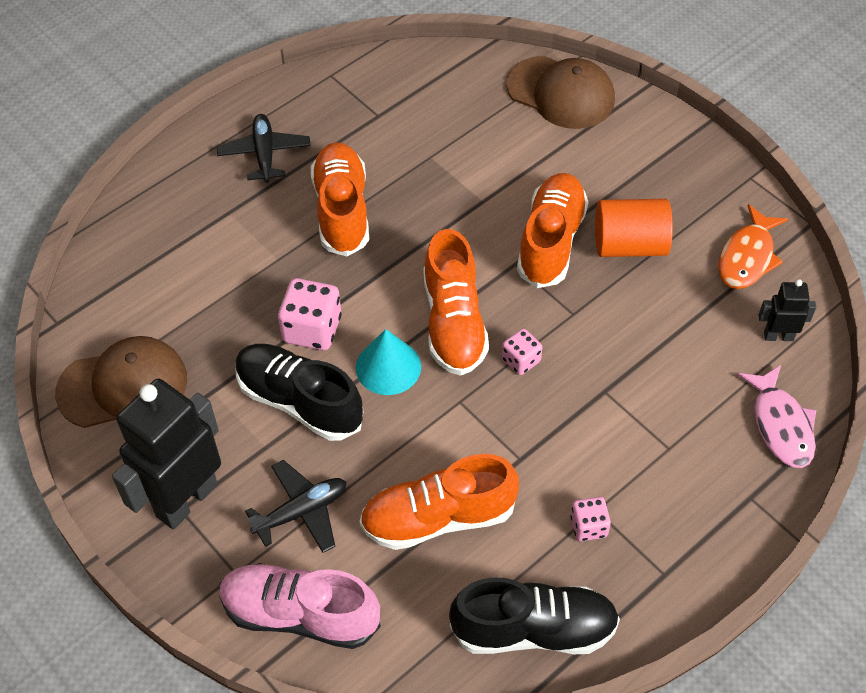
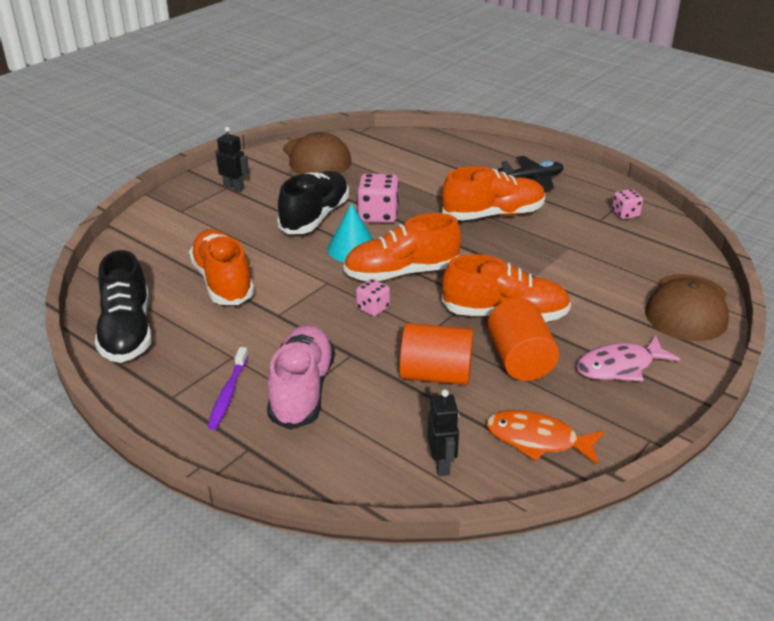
camera: 80 degrees right, 20 degrees down
black robot [112,379,221,529] -> black robot [215,127,249,192], size x0.48
pink shoe [219,563,381,649] -> pink shoe moved to [267,324,335,430]
black plane [245,460,346,553] -> none
pink dice [571,497,611,541] -> pink dice moved to [612,189,643,219]
pink fish [738,365,816,468] -> pink fish moved to [576,336,680,381]
none -> purple toothbrush [208,347,248,430]
none -> orange cylinder [399,323,473,385]

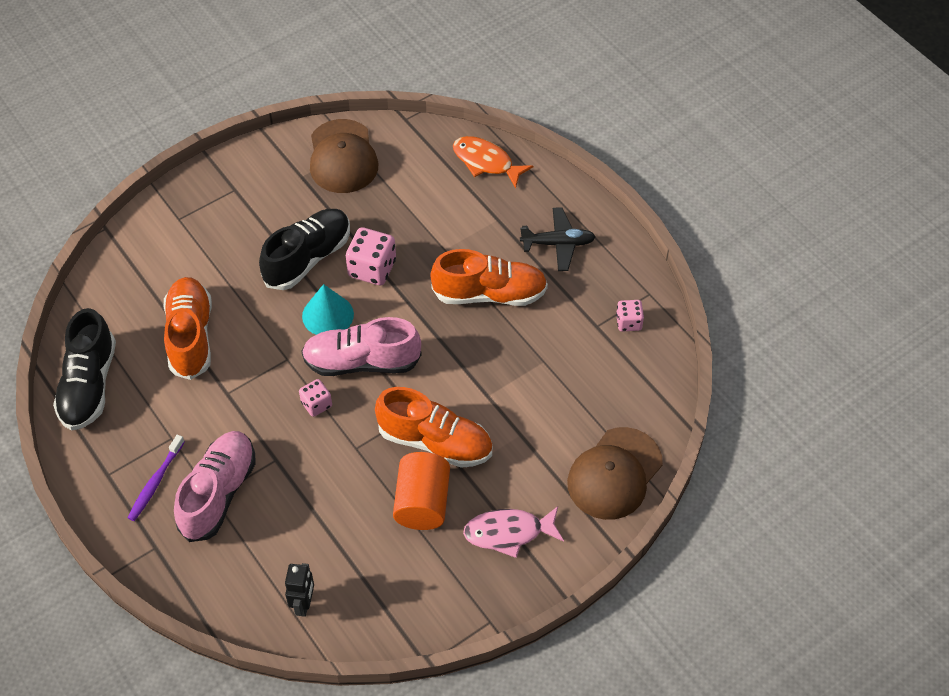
camera: 15 degrees right, 20 degrees up
black robot [215,127,249,192] -> none
orange shoe [344,213,461,281] -> pink shoe [301,317,422,376]
orange cylinder [399,323,473,385] -> none
orange fish [486,410,604,465] -> orange fish moved to [453,136,533,188]

